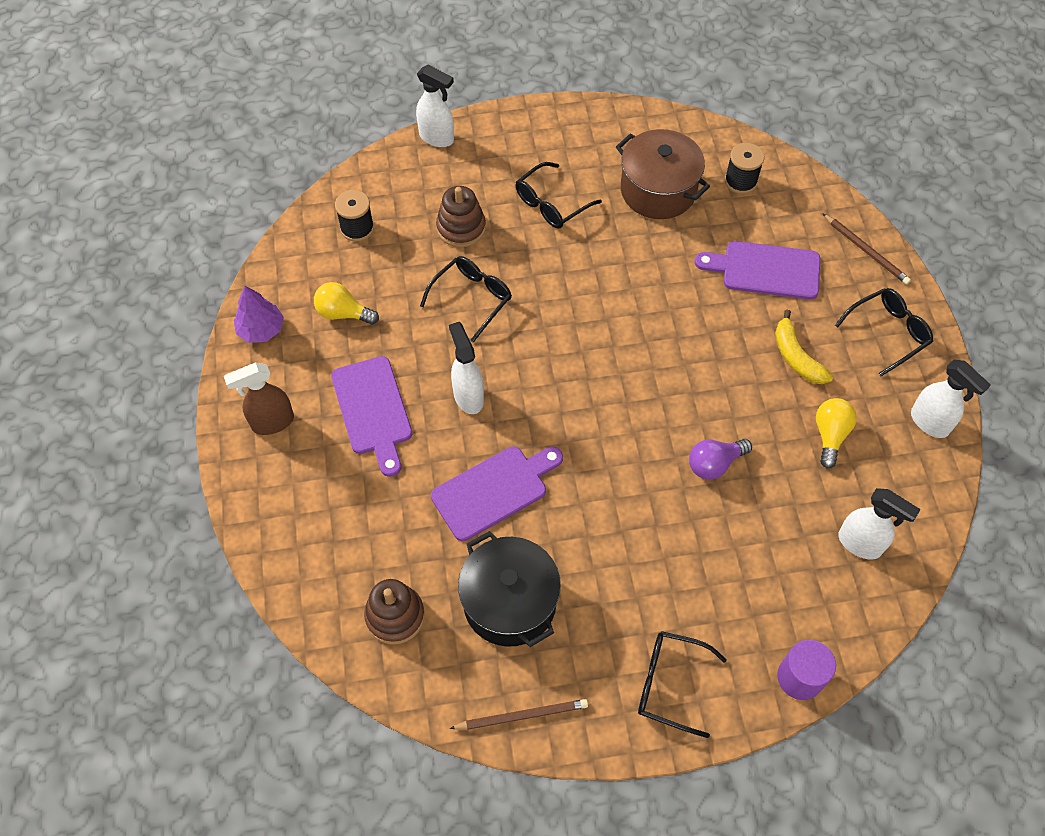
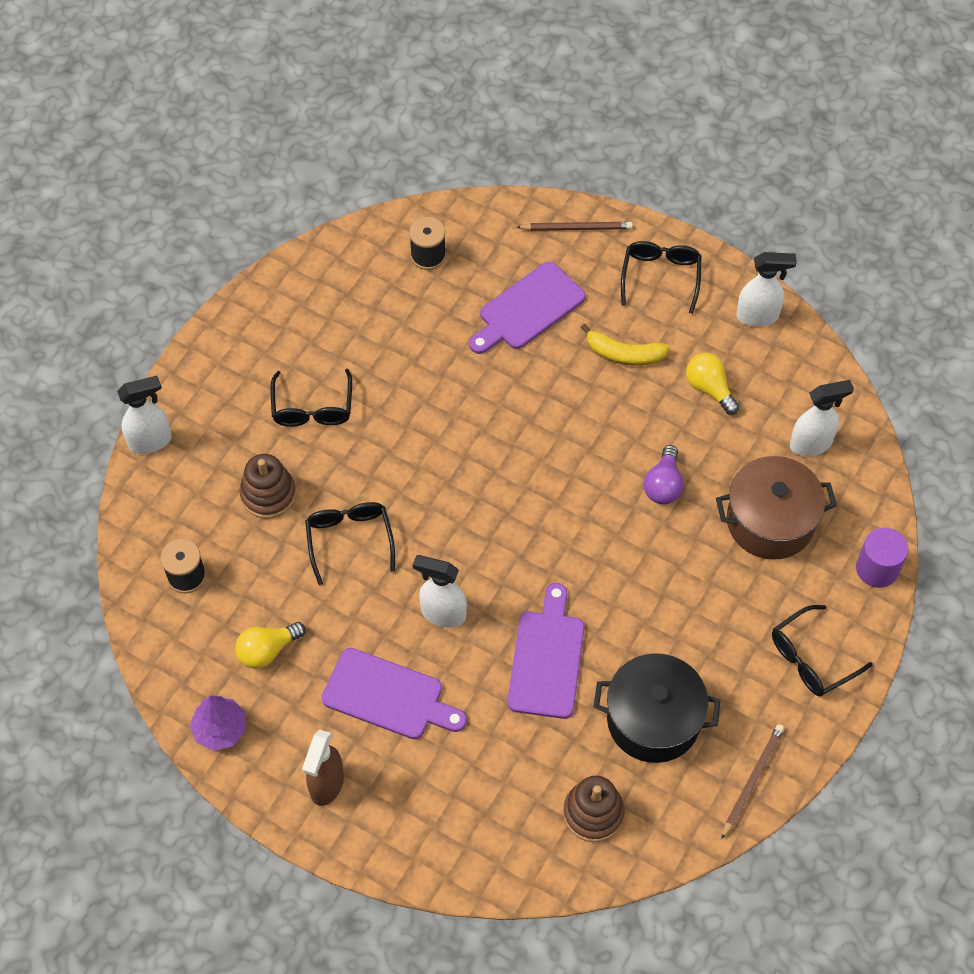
camera: 50 degrees left, 0 degrees up
brown pot [616,129,710,219] -> brown pot moved to [716,456,837,560]

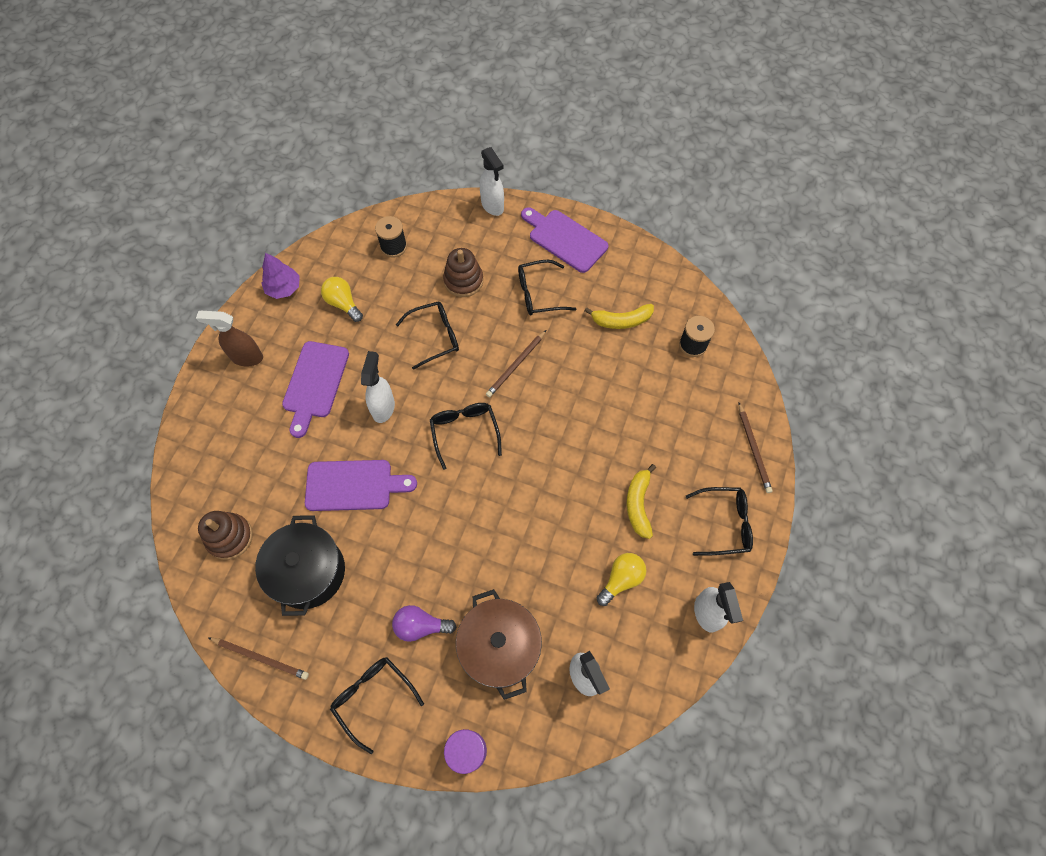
camera: 80 degrees right, 5 degrees up
purple cutting board [469,261,586,354] -> purple cutting board moved to [521,207,608,273]
purple light bulb [644,445,684,505] -> purple light bulb moved to [392,605,456,642]
none -> black glasses [430,403,502,470]
none -> brown pencil [486,330,546,397]
none -> yellow banana [585,304,654,329]

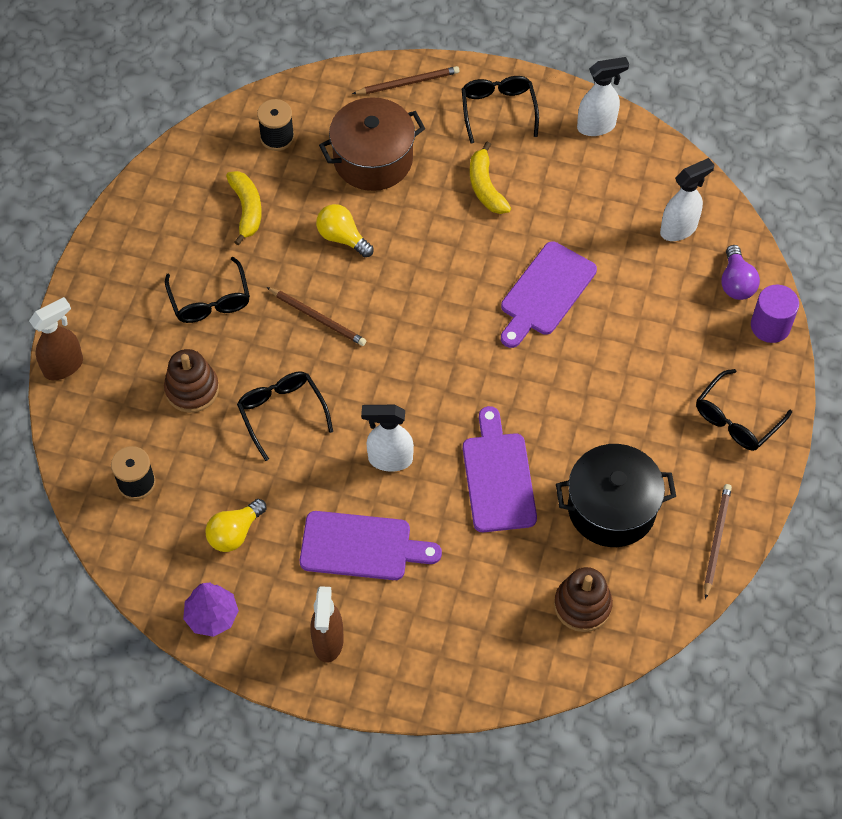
camera: 95 degrees left, 5 degrees down
purple light bulb [392,605,456,642] -> purple light bulb moved to [721,245,760,300]
black glasses [430,403,502,470] -> none
brown pot [456,589,542,700] -> brown pot moved to [319,97,425,191]
white spray bottle [480,147,504,216] -> brown spray bottle [29,297,83,380]
purple cutting board [521,207,608,273] -> purple cutting board moved to [501,241,597,348]
yellow light bulb [597,553,646,606] -> yellow light bulb moved to [316,204,374,257]
yellow banana [626,464,656,539] -> yellow banana turned 75 degrees clockwise [470,142,511,214]

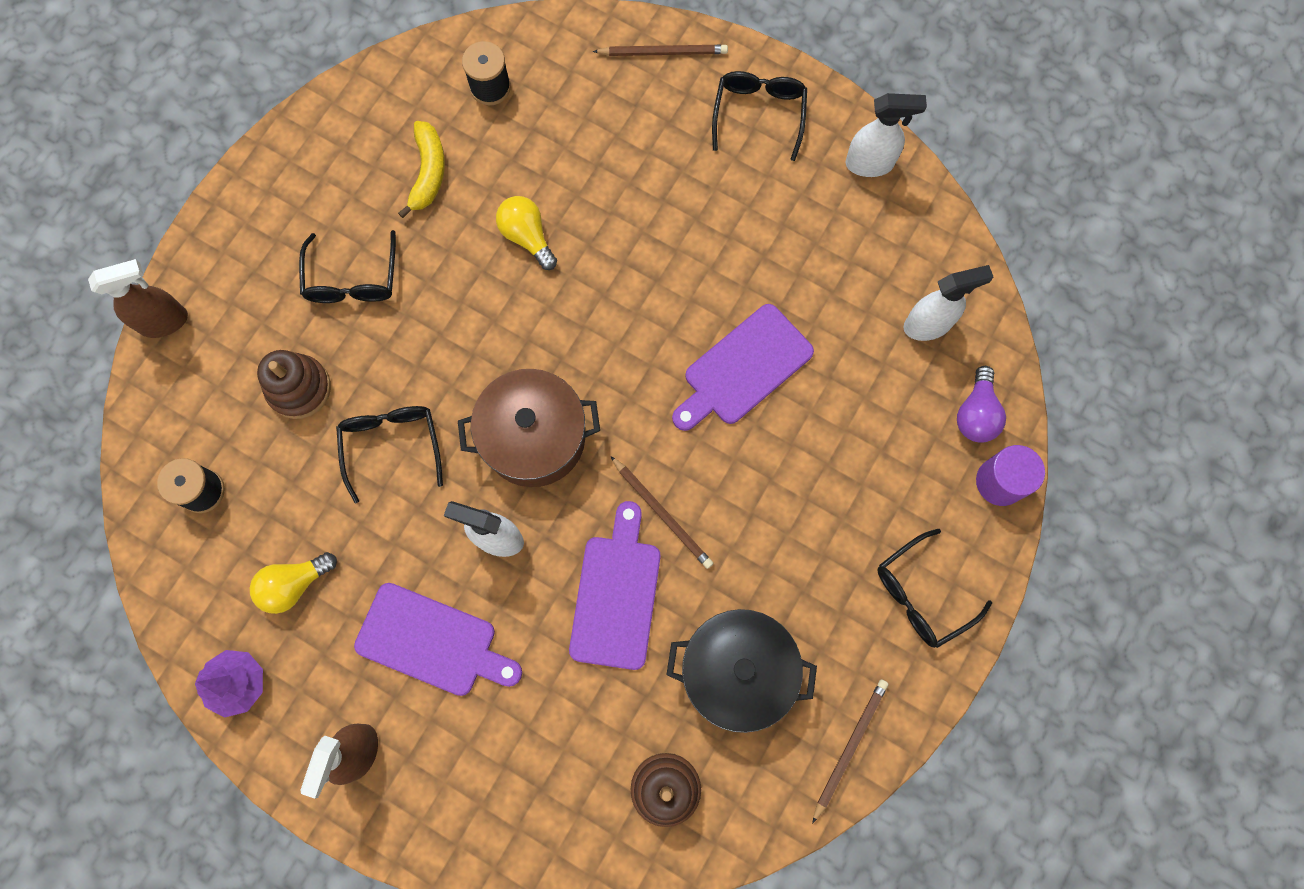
camera: 15 degrees right, 15 degrees up
brown pencil [267,287,366,346] -> brown pencil moved to [611,456,713,569]
brown pot [319,97,425,191] -> brown pot moved to [458,369,600,487]
yellow banana [470,142,511,214] -> none

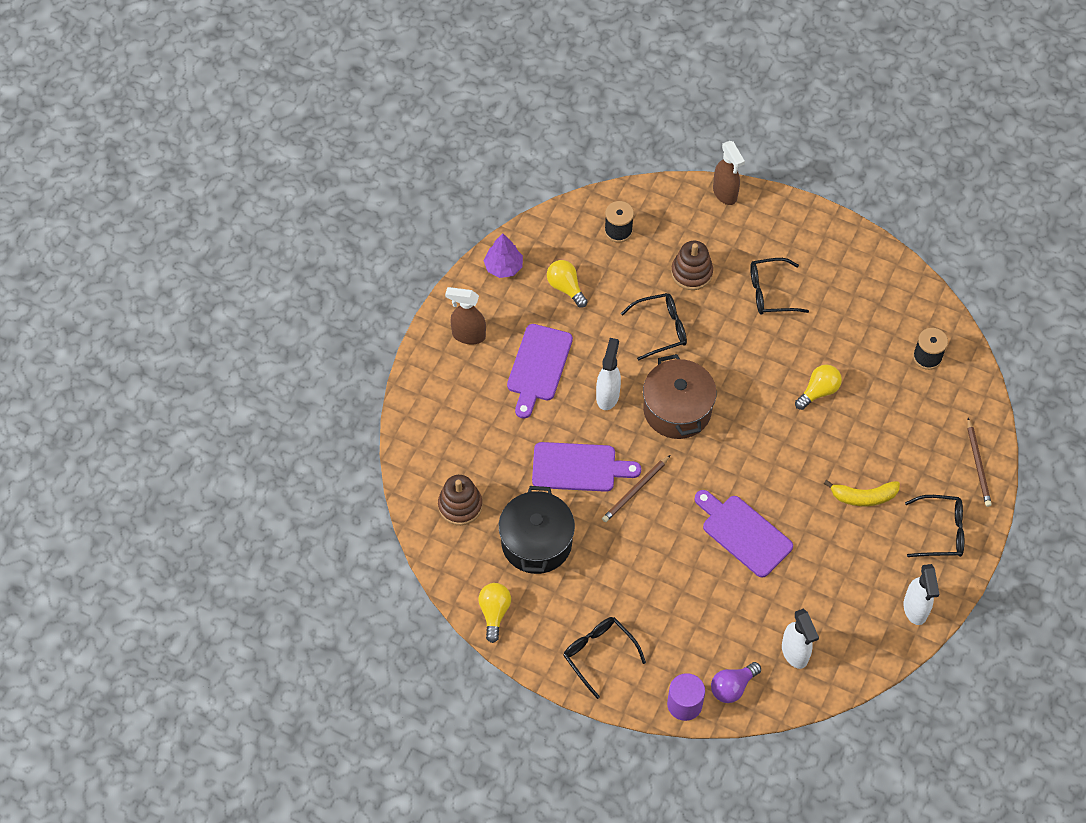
camera: 85 degrees right, 15 degrees down
yellow banana [398,121,445,218] -> yellow banana moved to [824,480,900,506]
brown pencil [812,679,888,823] -> yellow light bulb [478,583,511,643]
purple light bulb [957,366,1006,443] -> purple light bulb turned 45 degrees counterclockwise [711,662,761,703]

